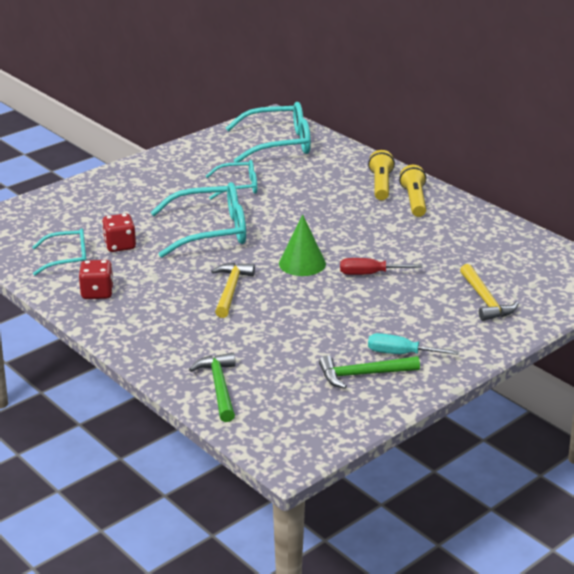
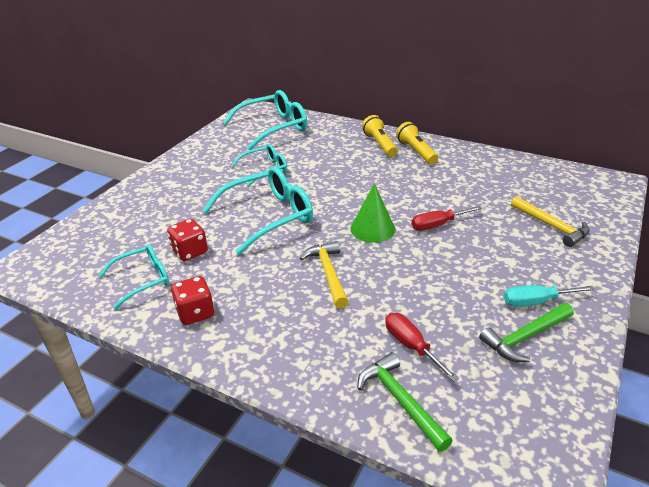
camera: 20 degrees left, 5 degrees up
none -> red screwdriver [385,313,459,382]

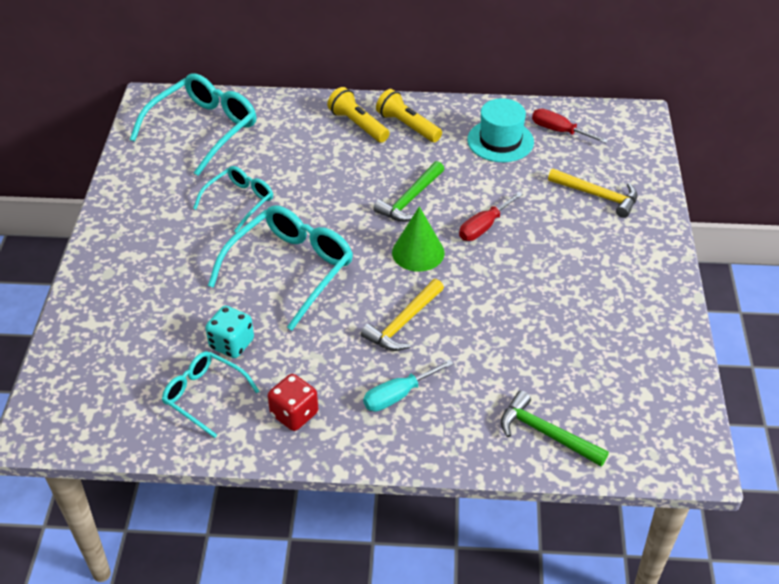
camera: 25 degrees left, 10 degrees up
turquoise glasses [99,245,169,309] -> turquoise glasses turned 90 degrees counterclockwise [162,351,259,438]
red dice [167,219,208,261] -> turquoise dice [205,306,254,358]
yellow hammer [300,241,348,308] -> yellow hammer turned 105 degrees counterclockwise [361,279,444,351]
red screwdriver [385,313,459,382] -> red screwdriver moved to [532,109,608,143]
green hammer [479,303,574,362] -> green hammer moved to [373,161,444,222]
turquoise screwdriver [504,285,595,307] -> turquoise screwdriver moved to [363,359,454,412]
none -> turquoise hat [467,98,534,162]

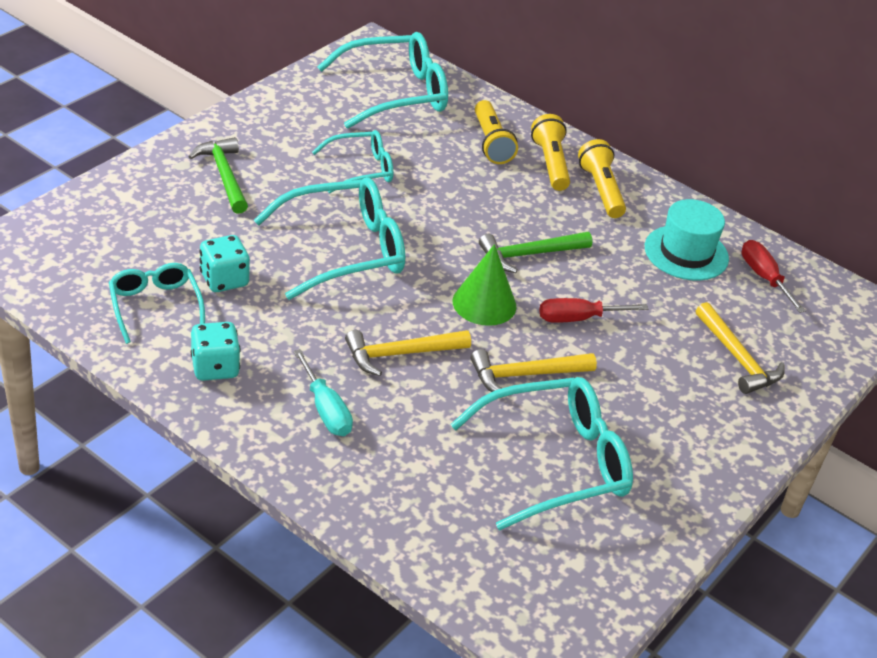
camera: 30 degrees right, 5 degrees down
red dice [268,374,318,431] -> turquoise dice [191,322,241,381]
turquoise screwdriver [363,359,454,412] -> turquoise screwdriver turned 120 degrees counterclockwise [293,349,353,436]
green hammer [501,391,609,466] -> green hammer moved to [188,137,248,214]
none -> turquoise glasses [450,377,633,530]
none -> yellow hammer [470,349,597,397]
none -> yellow flashlight [475,100,518,164]

